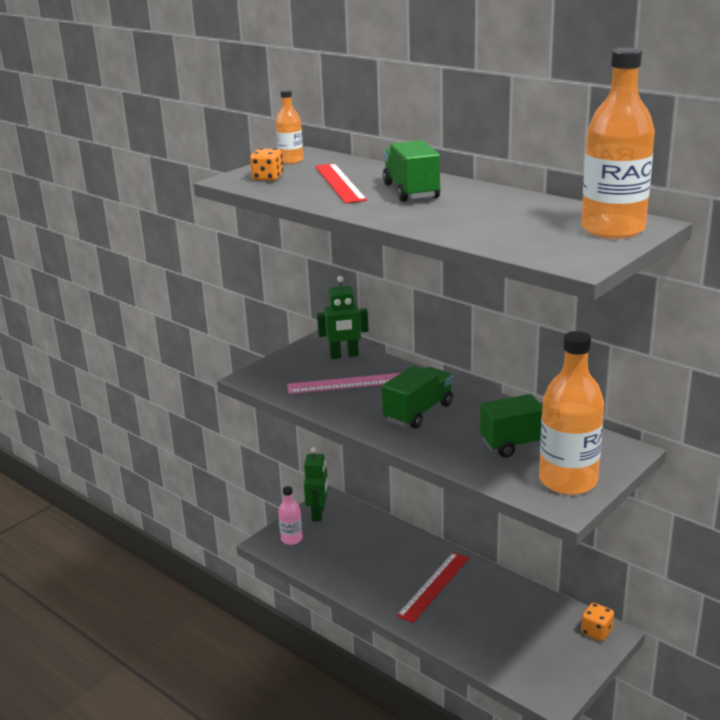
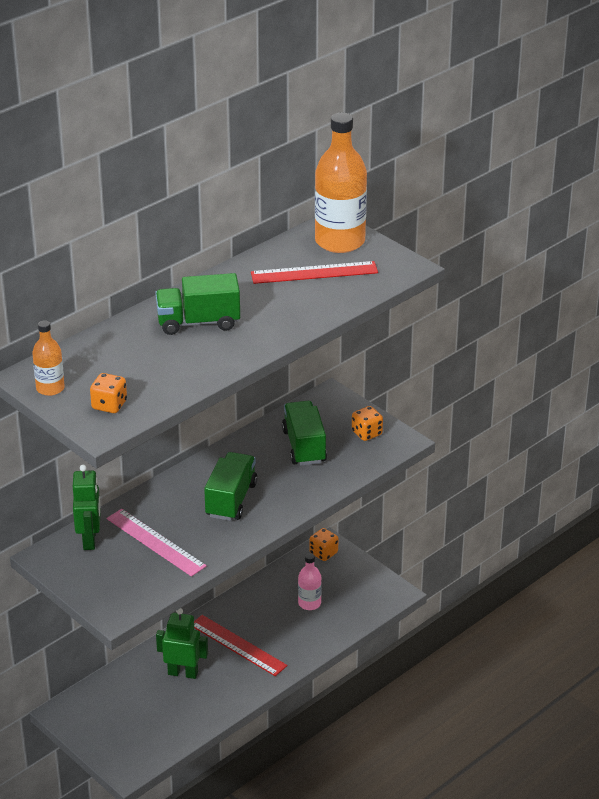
camera: 85 degrees left, 10 degrees up
pink bottle [278,486,303,545] -> pink bottle moved to [298,553,322,610]
pink ruler [287,373,400,394] -> pink ruler turned 45 degrees counterclockwise [107,509,207,577]
green robot [304,447,328,522] -> green robot moved to [156,608,208,679]
red ruler [315,163,367,204] -> red ruler moved to [251,261,378,284]
green truck [382,366,453,429] -> green truck turned 60 degrees clockwise [204,452,257,521]
orange bottle [539,331,604,495] -> orange dice [352,406,383,441]

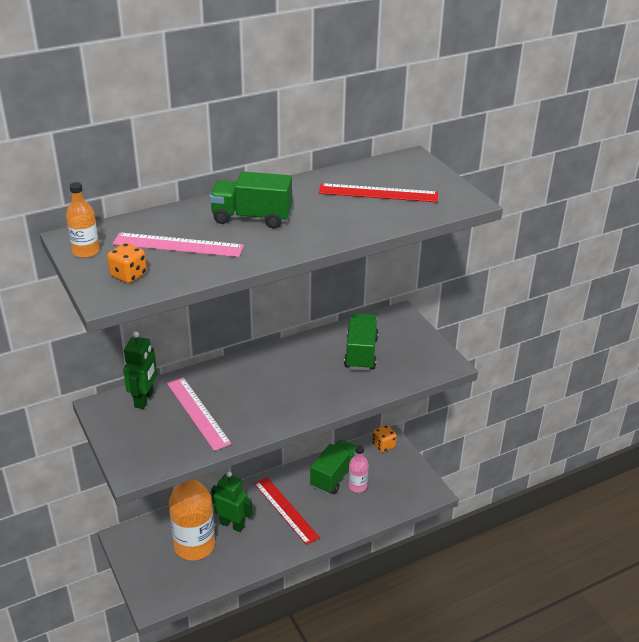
camera: 15 degrees right, 0 degrees up
green truck [204,452,257,521] -> green truck moved to [310,439,356,494]
orange bottle [315,113,367,253] -> orange bottle moved to [169,479,215,560]
orange dice [352,406,383,441] -> none
none -> pink ruler [112,233,244,257]

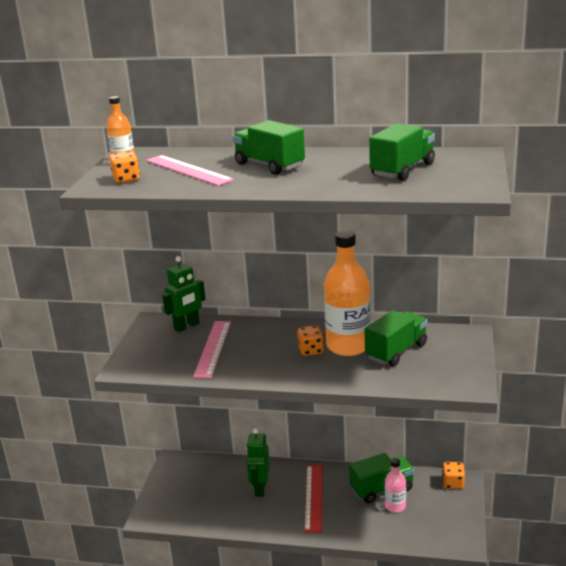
camera: 40 degrees right, 10 degrees down
orange bottle [169,479,215,560] -> orange bottle moved to [324,231,371,356]
green robot [211,472,252,532] -> green robot turned 150 degrees counterclockwise [246,428,270,497]
red ruler [319,183,438,202] -> green truck [369,123,435,181]
none -> orange dice [297,325,324,356]

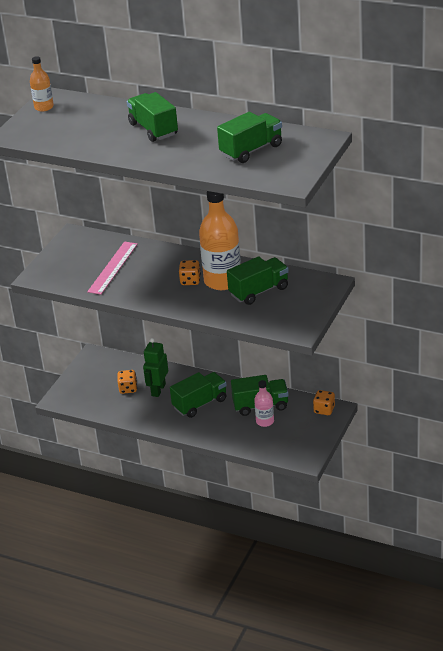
camera: 15 degrees right, 10 degrees up
orange dice [110,151,140,183] -> orange dice moved to [117,370,137,394]
pink ruler [146,155,234,186] -> none
green robot [162,256,205,332] -> none
red ruler [304,465,323,532] -> green truck [170,372,227,418]

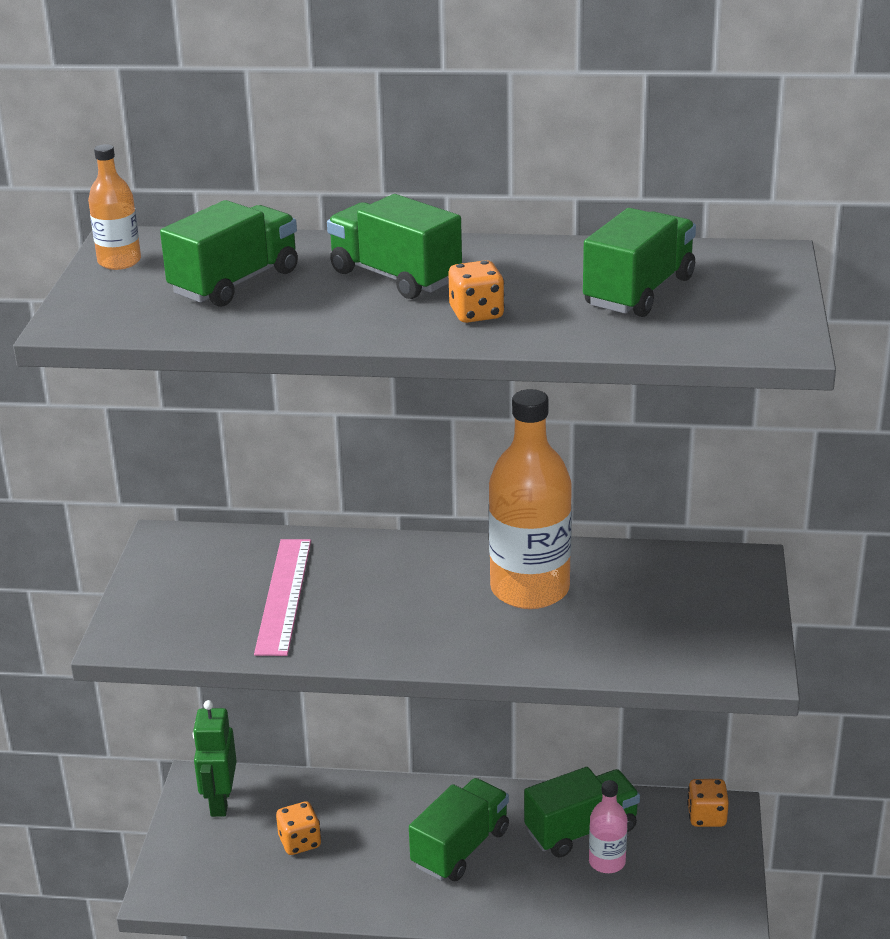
camera: 20 degrees left, 5 degrees down
green robot [143,338,168,397] -> green robot moved to [193,700,237,817]
orange dice [179,260,201,285] -> orange dice moved to [449,260,505,323]
green truck [227,256,289,305] -> green truck moved to [160,200,298,307]

